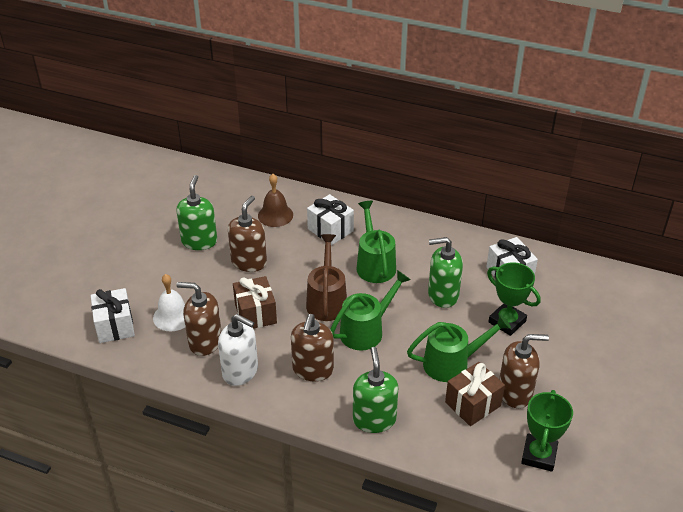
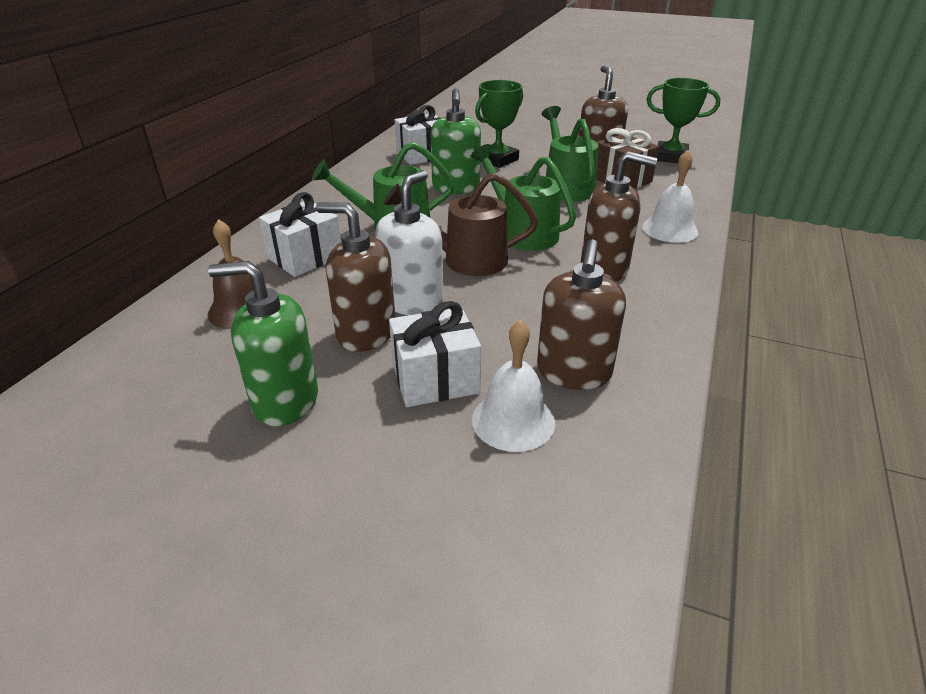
camera: 90 degrees left, 5 degrees down
white gift [91,288,135,343] -> white gift moved to [389,301,481,407]
white soap dispenser [218,314,258,386] -> white soap dispenser moved to [375,170,443,315]
brown gift [233,276,277,329] -> none
green soap dispenser [353,347,398,433] -> white bell [642,150,698,243]

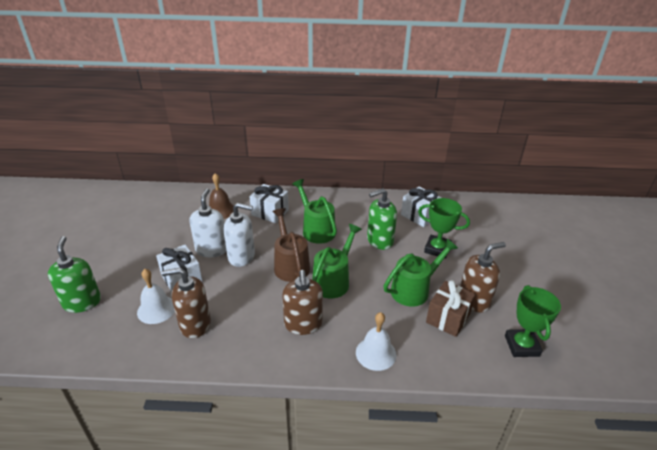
camera: 70 degrees right, 0 degrees up
green soap dispenser [208,261,318,426] -> green soap dispenser moved to [48,236,101,313]
brown soap dispenser [316,202,395,352] -> white soap dispenser [189,189,226,257]

